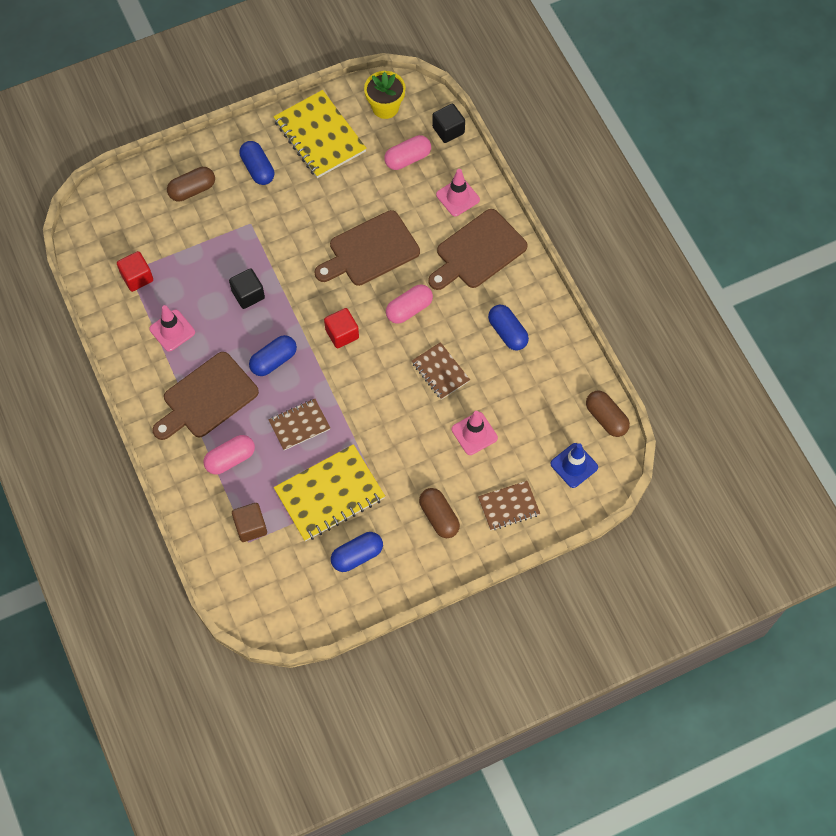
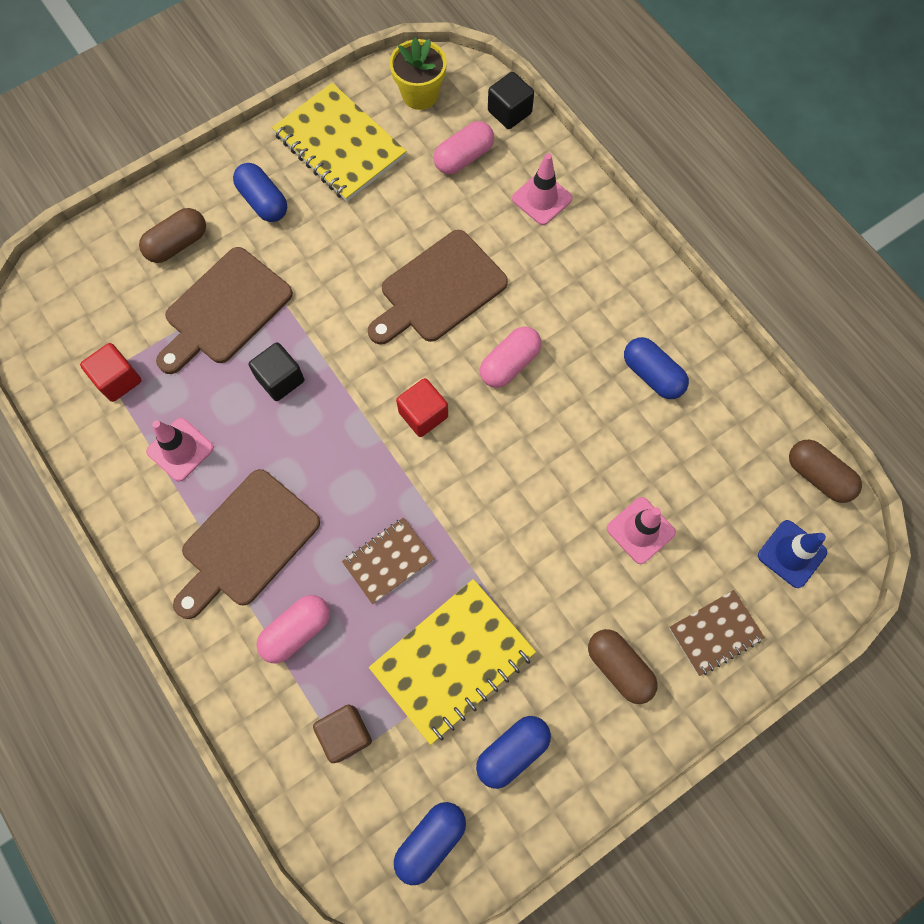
camera: 10 degrees left, 5 degrees up
blue capsule [249,335,297,376] -> blue capsule moved to [394,802,466,885]
brown notebook [412,342,470,400] -> none
brown cutting board [428,209,528,290] -> brown cutting board moved to [156,247,293,374]

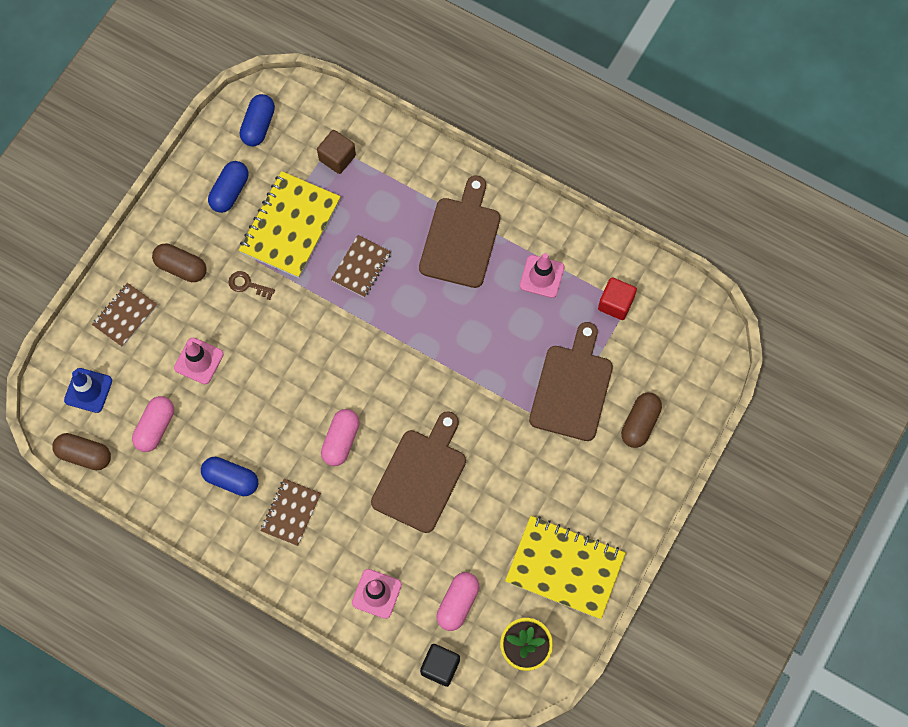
camera: 155 degrees right, 0 degrees up
blue capsule [233,163,287,222] -> none
black cube [249,342,304,401] -> none
pink capsule [256,595,330,663] -> pink capsule moved to [132,396,174,452]
red cube [396,378,448,437] -> none
none -> brown key [228,271,275,300]
none -> brown notebook [260,479,321,546]

